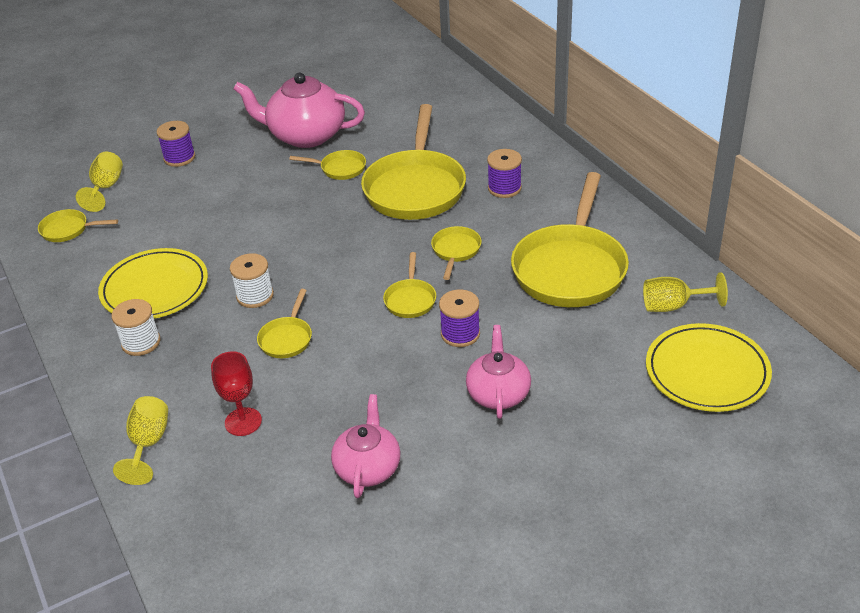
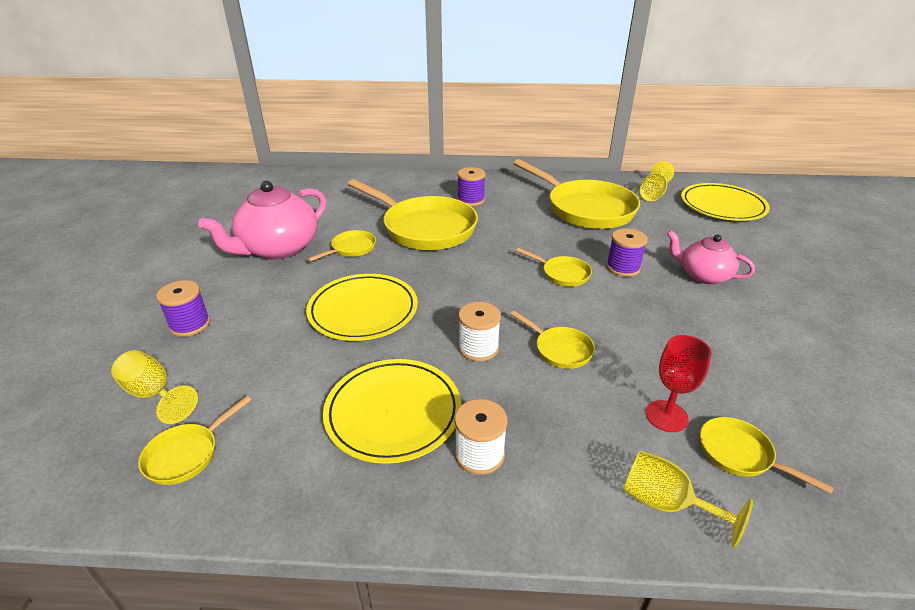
camera: 60 degrees left, 5 degrees down
pink teapot [331,394,401,498] -> none
yellow pan [431,226,482,280] -> yellow pan moved to [700,417,834,494]
none -> yellow plate [306,274,418,341]

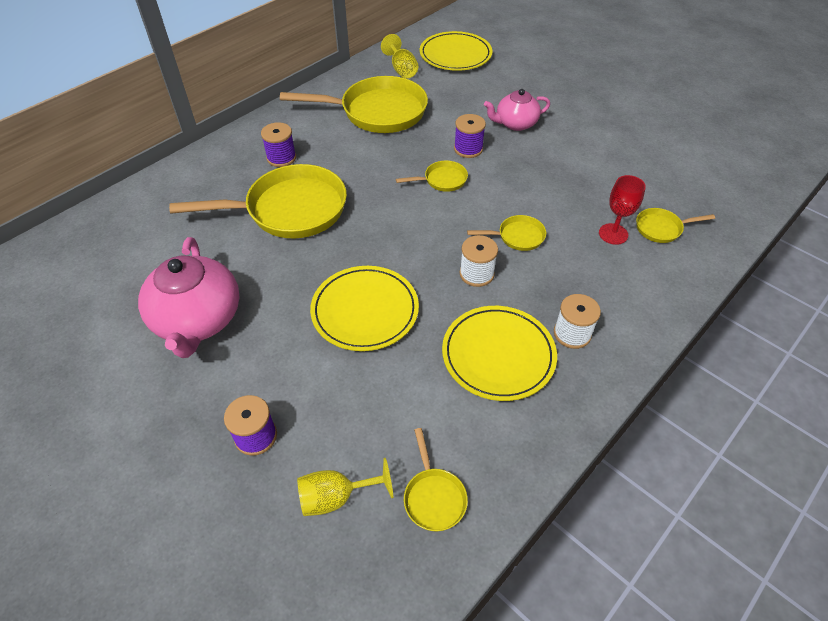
camera: 50 degrees left, 15 degrees up
yellow pan [307,230,376,262] -> none
yellow goblet [624,450,753,549] -> none

